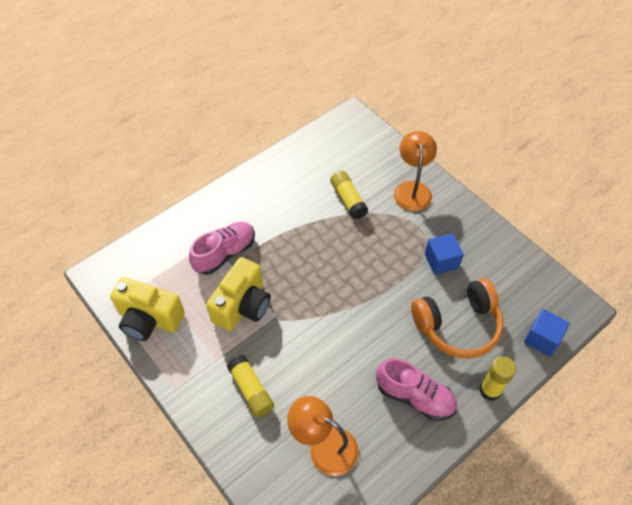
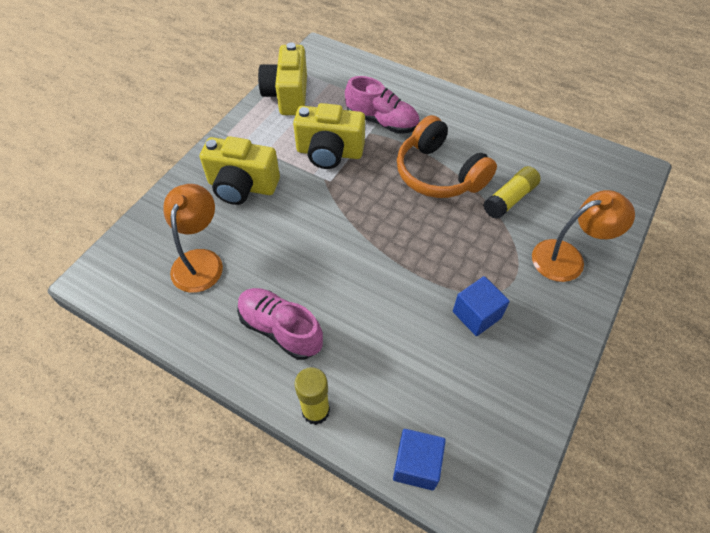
camera: 70 degrees right, 0 degrees up
yellow glue stick [227,355,274,418] -> yellow camera [200,136,280,205]
pink shoe [376,358,457,421] -> pink shoe turned 120 degrees clockwise [237,288,323,360]
orange headphones [411,278,504,358] -> orange headphones moved to [397,115,497,198]

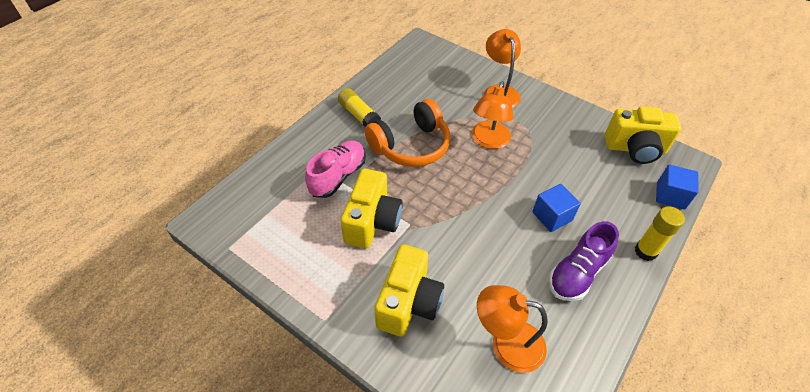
camera: 85 degrees left, 5 degrees down
pink shoe [237,288,323,360] -> purple shoe [549,221,619,301]
yellow camera [258,42,307,115] -> yellow camera moved to [605,106,681,164]
blue cube [453,276,510,336] -> blue cube moved to [532,184,581,232]
yellow glue stick [483,166,541,219] -> yellow glue stick moved to [338,88,381,127]
none -> orange lamp [472,81,513,149]

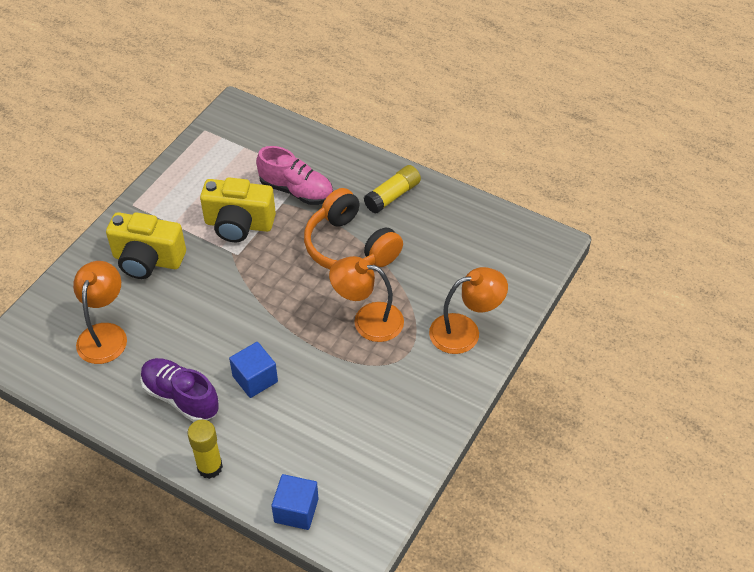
camera: 85 degrees right, 0 degrees up
yellow camera [605,106,681,164] -> none

